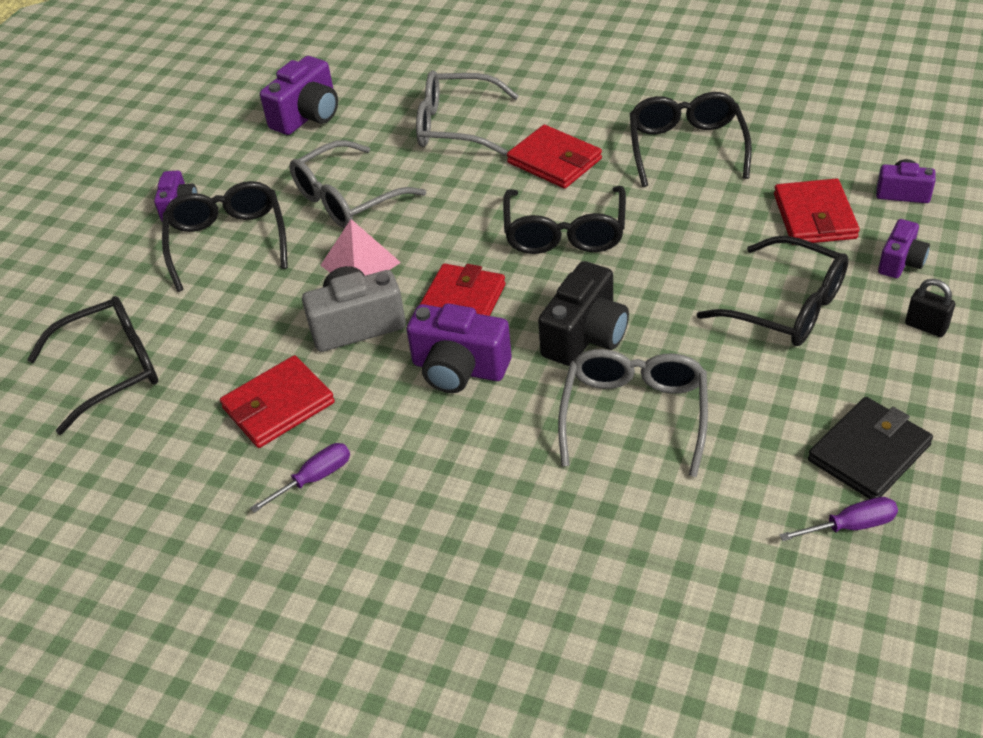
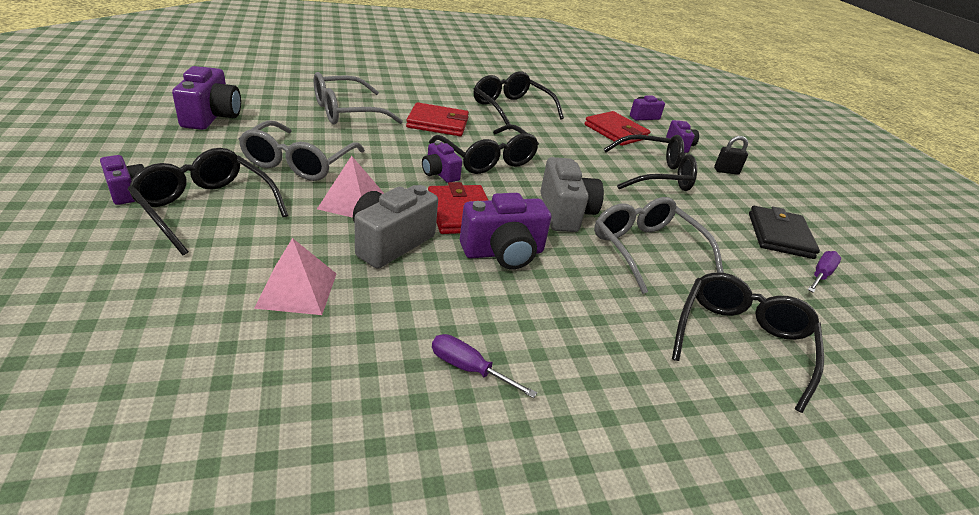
camera: 45 degrees left, 10 degrees down
black glasses [27,296,158,435] -> black glasses moved to [672,272,824,413]
red wallet [220,355,335,448] -> none
purple screwdriver [250,443,350,513] -> purple screwdriver turned 75 degrees counterclockwise [432,334,537,398]
black camera [538,261,629,366] -> grey camera [541,157,604,232]
none -> pink pyramid [254,238,336,315]
none -> purple camera [422,141,462,183]

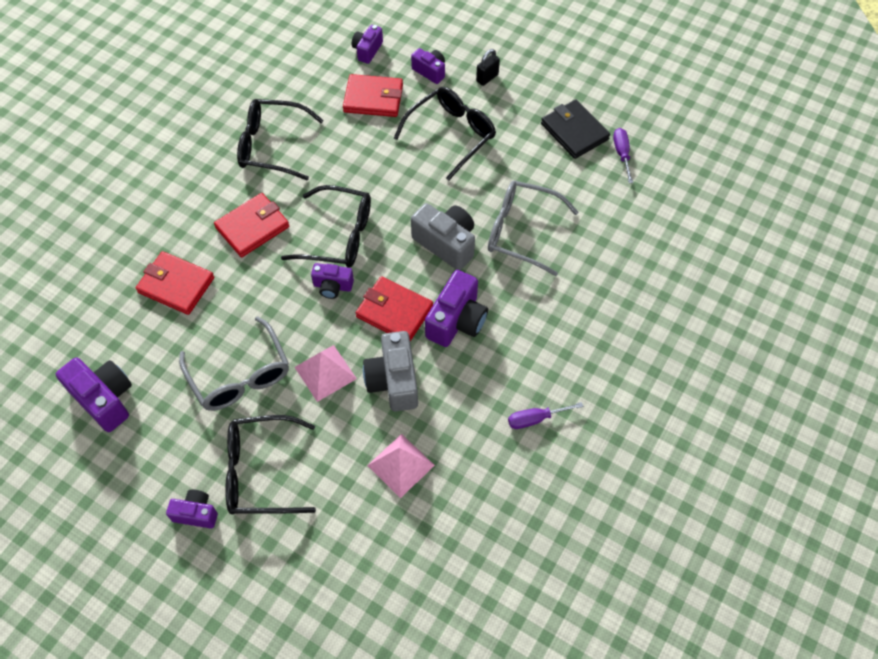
camera: 40 degrees left, 25 degrees up
grey glasses [314,72,403,124] -> red wallet [136,251,214,315]
black glasses [672,272,824,413] -> none

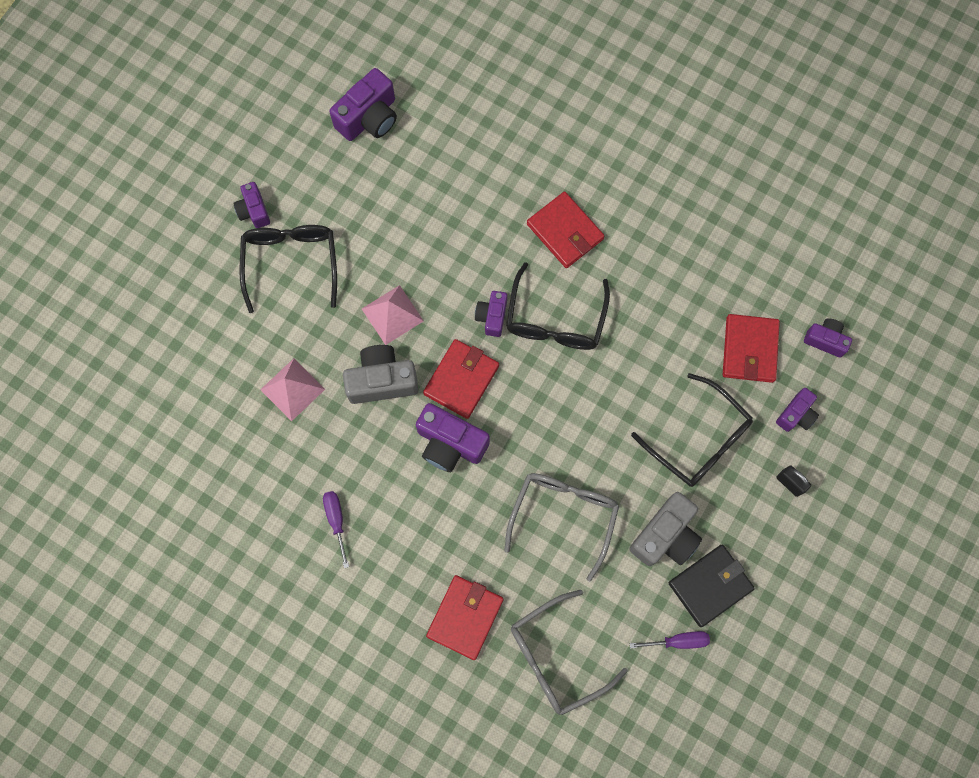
camera: 90 degrees right, 15 degrees up
red wallet [136,251,214,315] -> red wallet moved to [426,575,504,660]
purple camera [166,489,218,529] -> purple camera turned 150 degrees clockwise [233,182,270,228]
grey glasses [179,316,289,411] -> grey glasses moved to [511,590,628,716]
black glasses [237,99,324,181] -> none
grey camera [411,203,475,270] -> grey camera moved to [629,492,702,566]

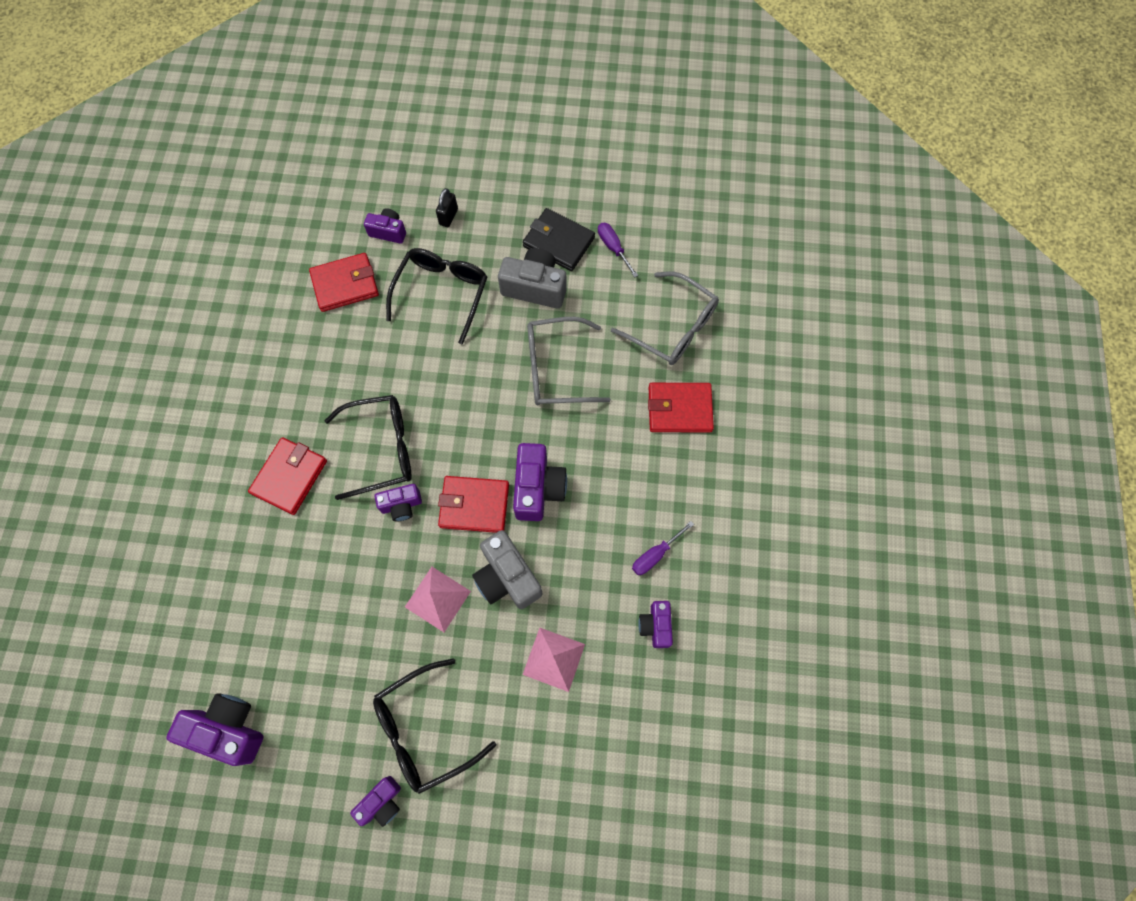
camera: 115 degrees left, 5 degrees down
purple camera [804,318,852,358] -> purple camera moved to [638,601,673,648]

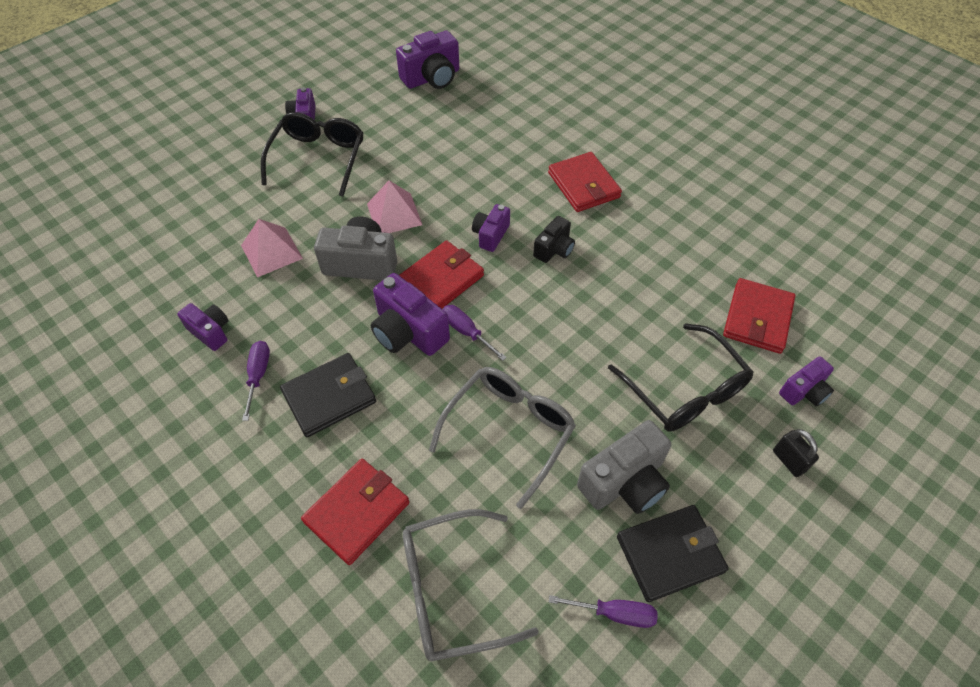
camera: 130 degrees right, 15 degrees down
black glasses [324,395,411,500] -> black camera [533,216,575,263]
none -> black wallet [280,353,376,437]
none -> purple screwdriver [443,305,507,361]

